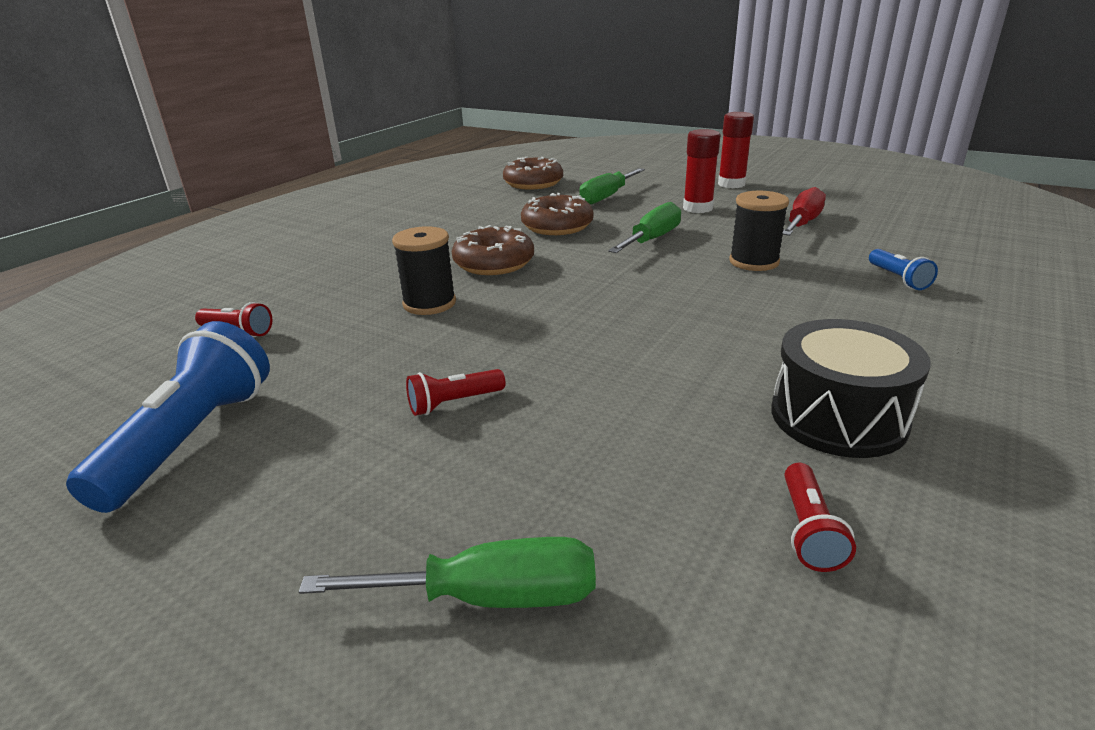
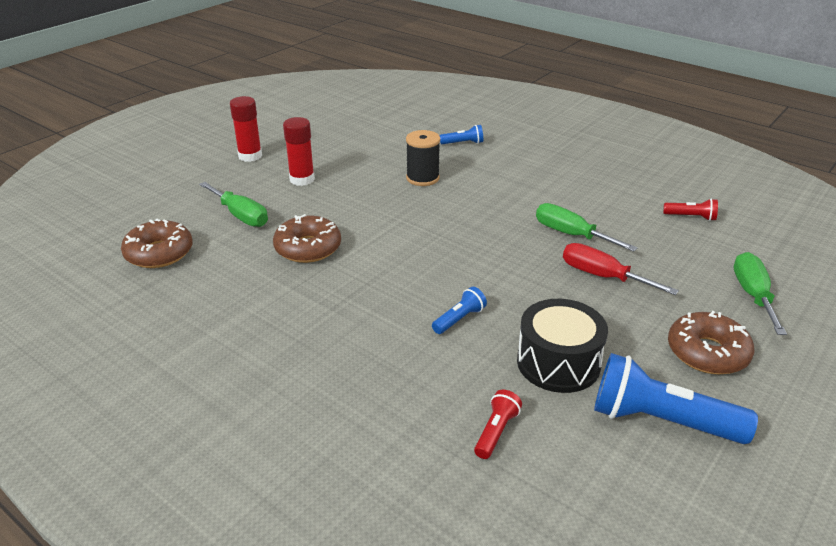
camera: 85 degrees left, 5 degrees up
black spool [392,226,456,315] -> blue flashlight [432,287,487,334]
red flashlight [406,369,506,416] -> none
brown donut [452,225,534,275] -> brown donut moved to [668,311,754,374]
green screwdriver [608,202,681,253] -> green screwdriver moved to [536,203,637,252]
black drum [771,319,930,458] -> black drum moved to [517,299,608,393]
red screwdriver [783,187,826,236] -> red screwdriver moved to [563,243,679,295]

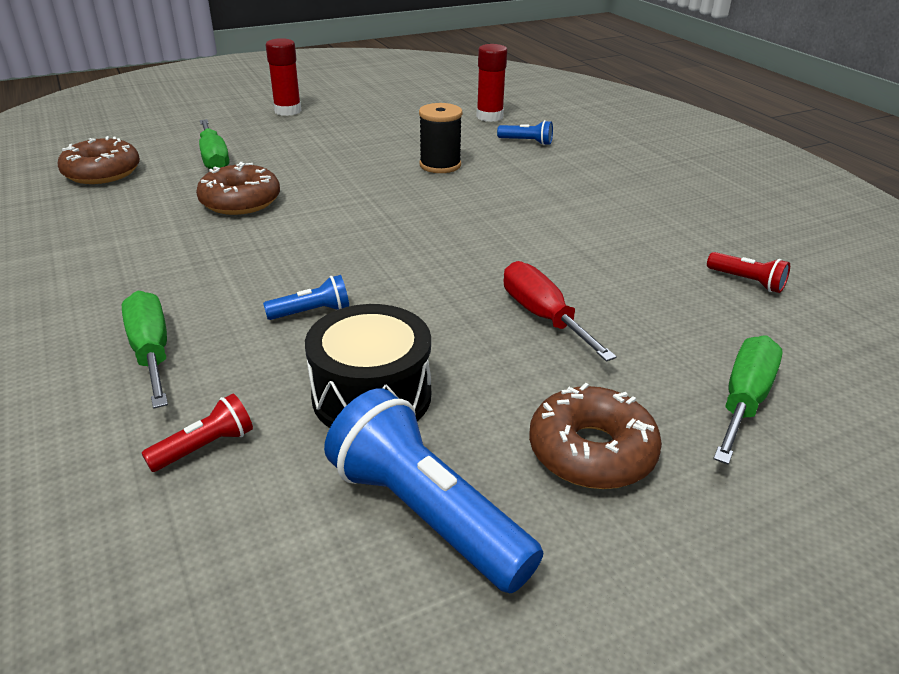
camera: 25 degrees right, 0 degrees up
red glue stick [283,117,315,186] -> red glue stick moved to [476,44,507,122]
green screwdriver [536,203,637,252] -> green screwdriver moved to [122,291,168,409]

